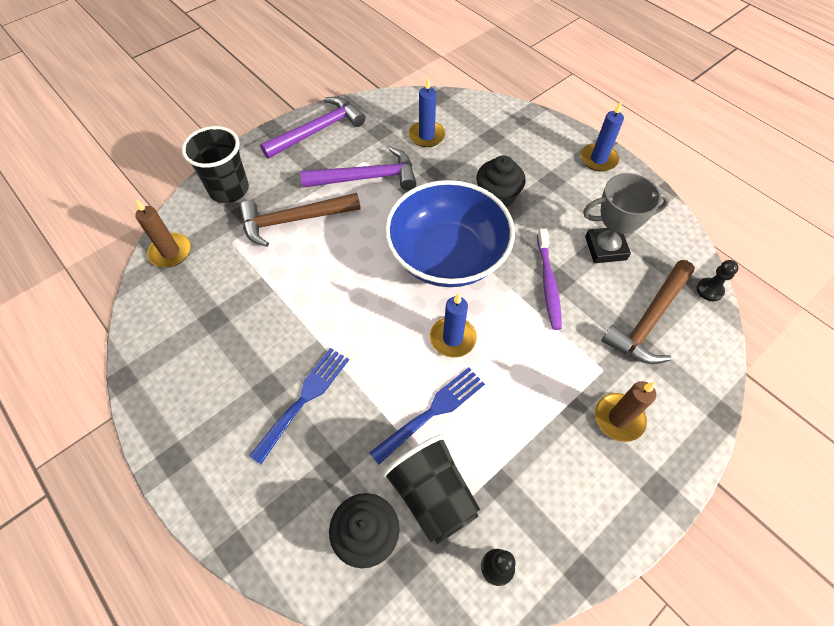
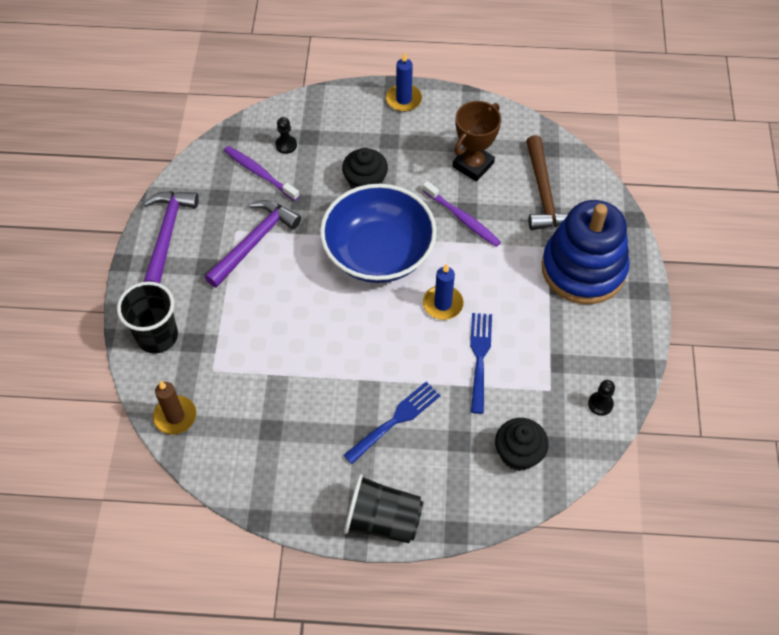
camera: 45 degrees left, 0 degrees up
brown hammer [239,193,361,247] -> none
blue fork [249,348,349,464] -> blue fork turned 60 degrees clockwise [343,382,441,464]
black cup [382,435,480,544] -> black cup moved to [344,474,423,543]
blue candle [408,78,445,147] -> purple toothbrush [224,146,299,201]
grey trophy [583,173,670,263] -> brown trophy [453,101,501,181]
brown candle [595,381,656,442] -> blue stacking toy [542,200,630,304]
black pawn [697,260,739,301] -> black pawn moved to [275,117,297,154]

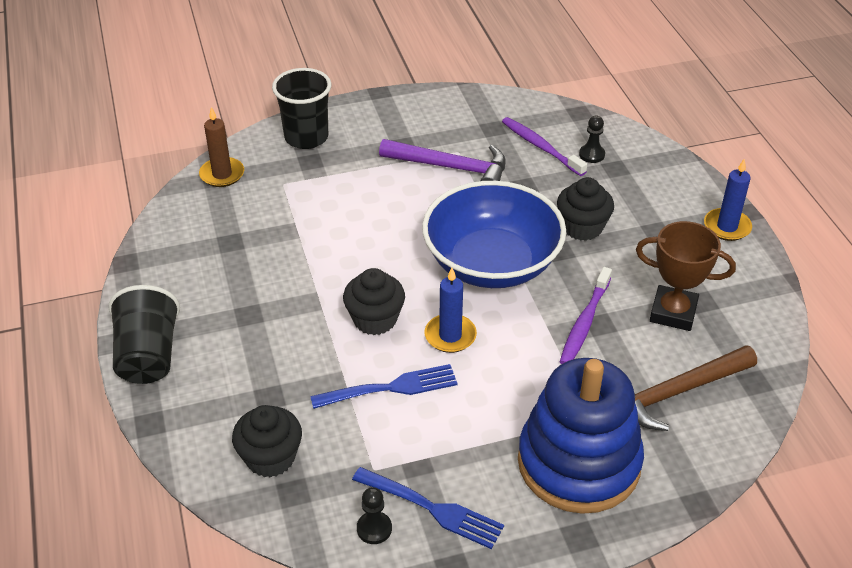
camera: 70 degrees right, 15 degrees down
purple hammer [144,191,199,283] -> none
purple toothbrush [224,146,299,201] -> purple toothbrush turned 60 degrees counterclockwise [502,117,587,176]
blue fork [343,382,441,464] -> blue fork moved to [352,467,504,549]
none -> black cupcake [343,268,405,335]

